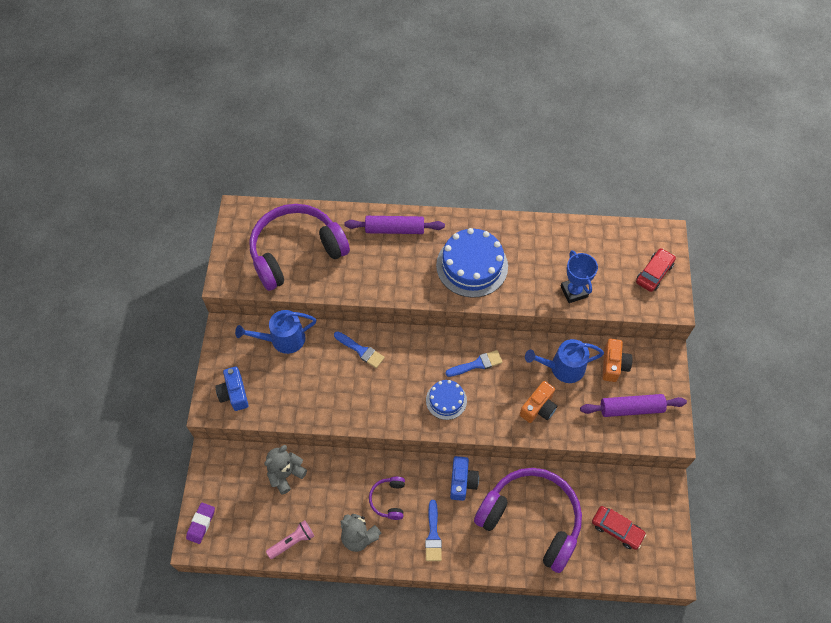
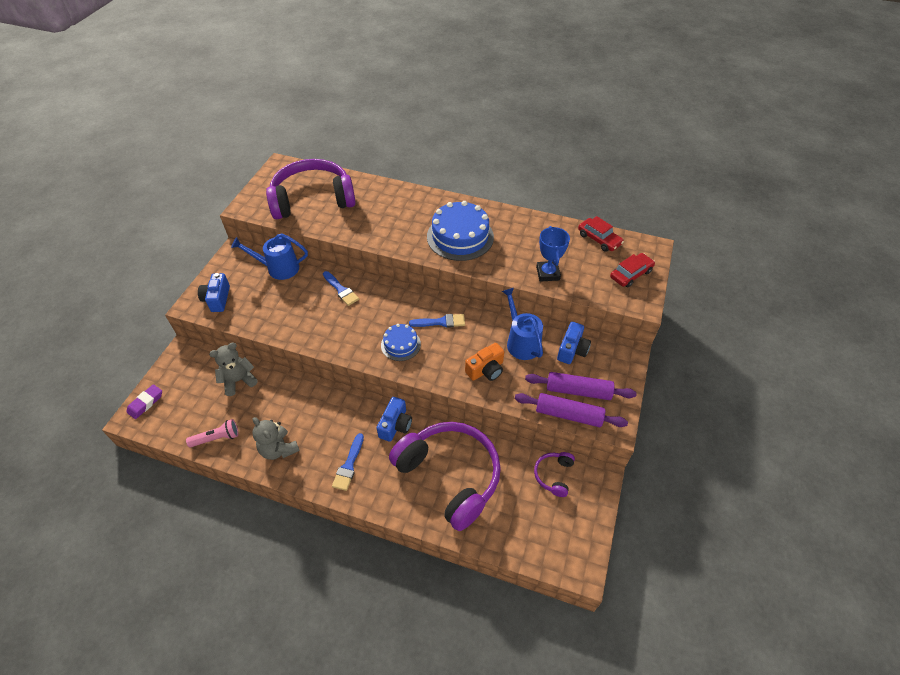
camera: 15 degrees right, 10 degrees down
purple rolling pin [345,216,445,234] -> purple rolling pin moved to [515,393,628,427]
purple headphones [369,476,405,520] -> purple headphones moved to [534,452,575,497]
blue watering can [525,339,604,383] -> blue watering can turned 60 degrees clockwise [502,288,543,360]
red car [592,506,646,550] -> red car moved to [578,216,624,252]
orange camera [602,339,633,382] -> blue camera [557,322,591,364]

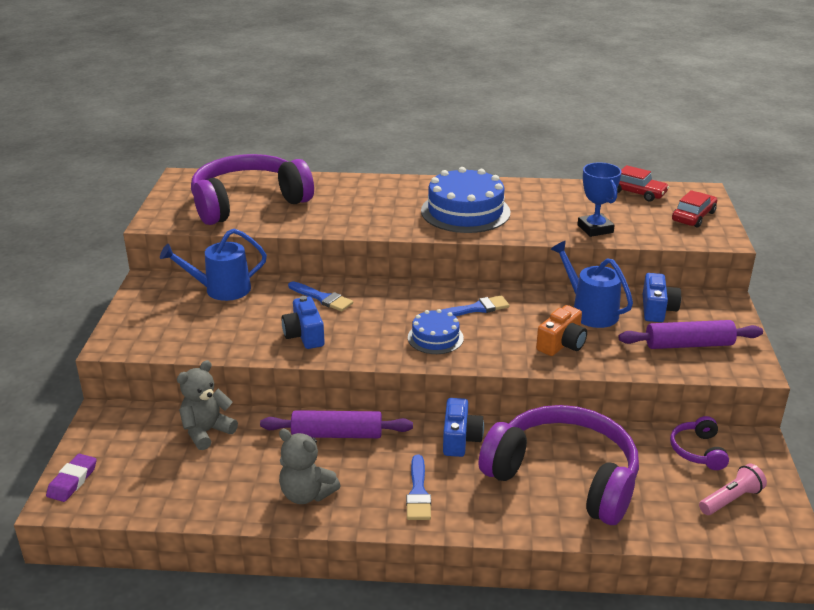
camera: 15 degrees left, 20 degrees down
pink flashlight [186,419,238,447] -> pink flashlight moved to [699,464,767,515]
blue camera [198,273,230,312] -> blue camera moved to [281,296,325,349]
purple rolling pin [515,393,628,427] -> purple rolling pin moved to [260,410,413,438]

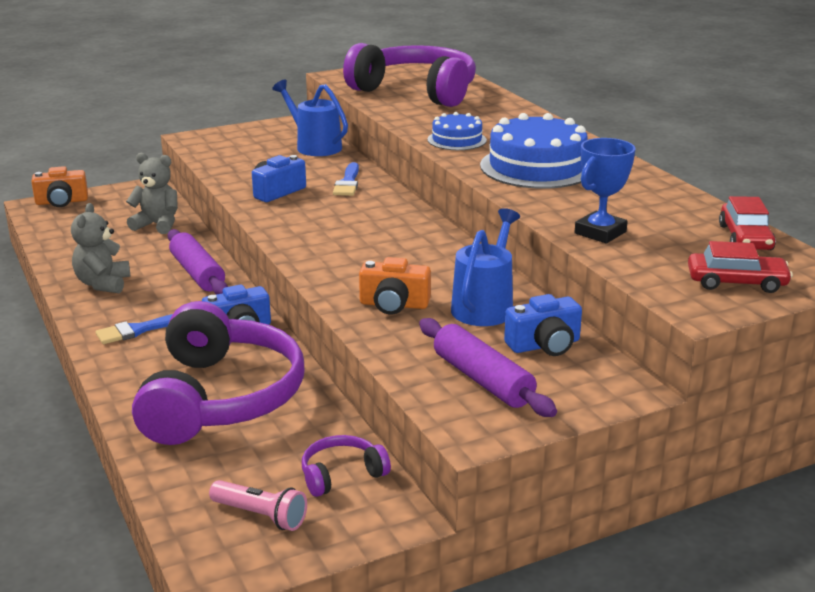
camera: 60 degrees right, 5 degrees down
purple eraser [46,454,97,502] -> orange camera [31,166,88,207]
blue cake [408,309,464,354] -> blue cake moved to [428,112,487,150]
blue brush [441,295,510,317] -> none

